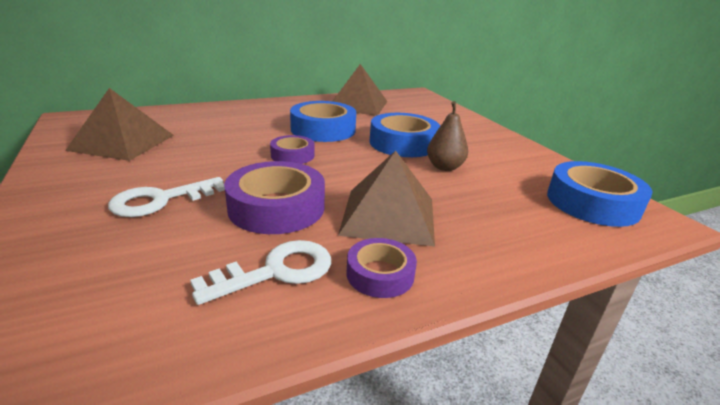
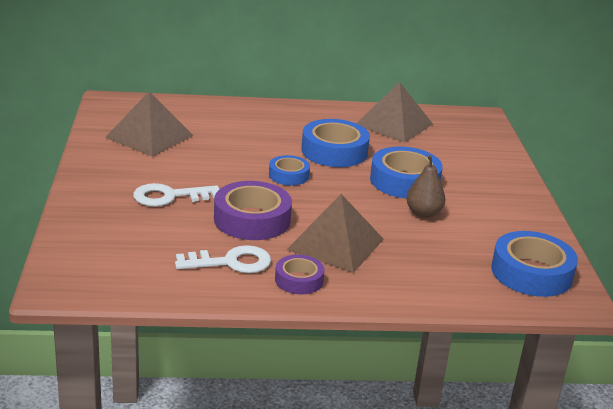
camera: 20 degrees right, 0 degrees up
purple tape [270,135,315,164] -> blue tape [269,155,310,186]

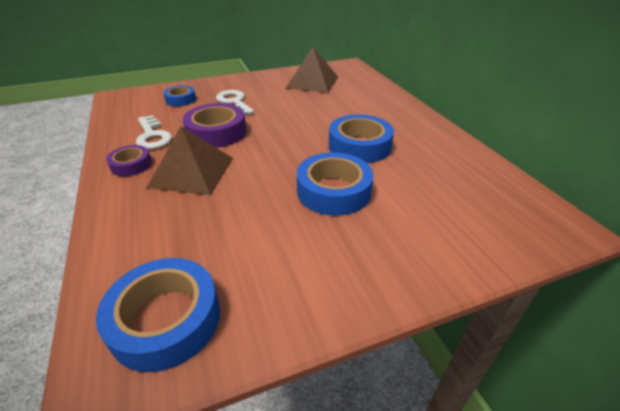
camera: 75 degrees right, 10 degrees up
blue tape [269,155,310,186] -> blue tape moved to [164,86,196,106]
brown pyramid [356,82,433,143] -> none
brown pear [406,155,446,218] -> none

